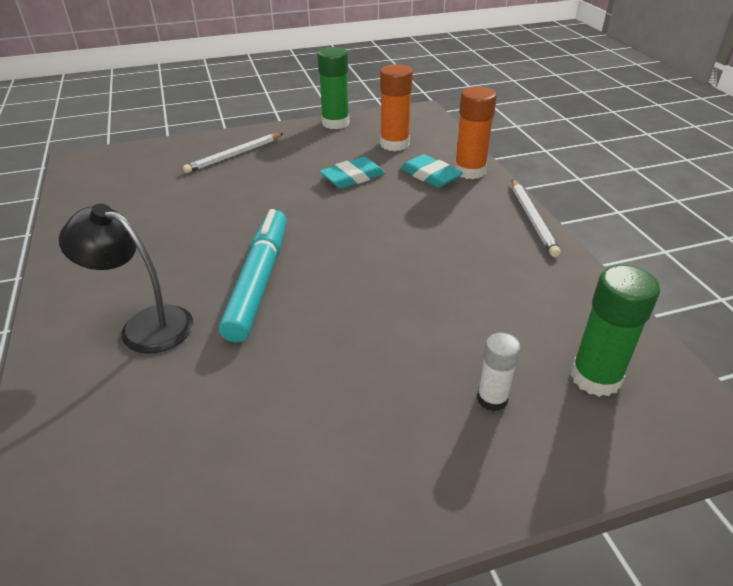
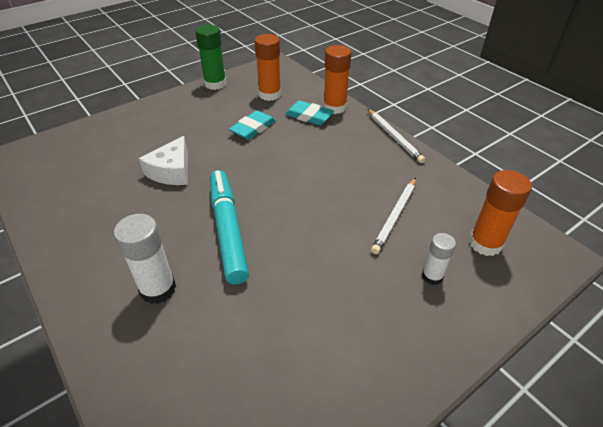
camera: 20 degrees left, 5 degrees up
black lamp [59,204,193,353] -> white glue stick [114,214,176,304]
white pencil [183,133,284,173] -> white pencil moved to [371,178,416,254]
green glue stick [571,265,660,397] -> orange glue stick [469,170,532,256]
none -> white cheese [139,136,188,185]

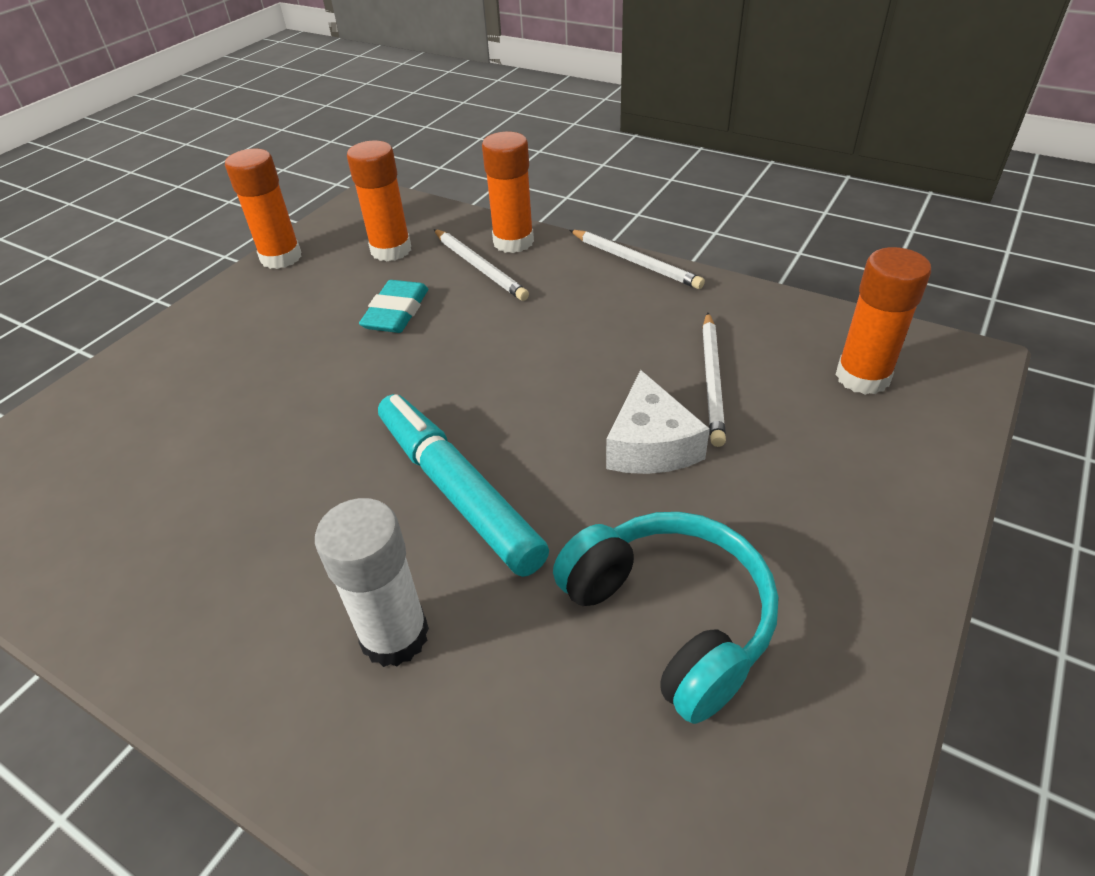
camera: 20 degrees left, 0 degrees up
white cheese [139,136,188,185] -> white cheese moved to [606,370,710,474]
green glue stick [195,25,226,90] -> orange glue stick [225,149,302,269]
turquoise eraser [285,101,334,125] -> white pencil [434,229,529,301]
white glue stick [422,233,456,285] -> none
none -> turquoise headphones [553,512,778,724]

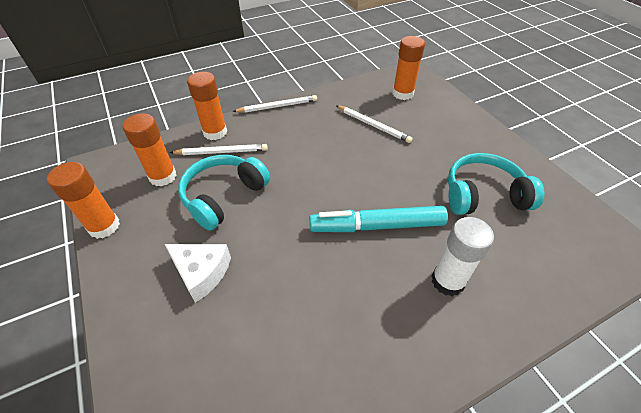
camera: 60 degrees left, 5 degrees up
turquoise eraser [359,280,428,333] -> turquoise headphones [178,155,270,231]
white cheese [606,370,710,474] -> white cheese moved to [164,244,231,303]

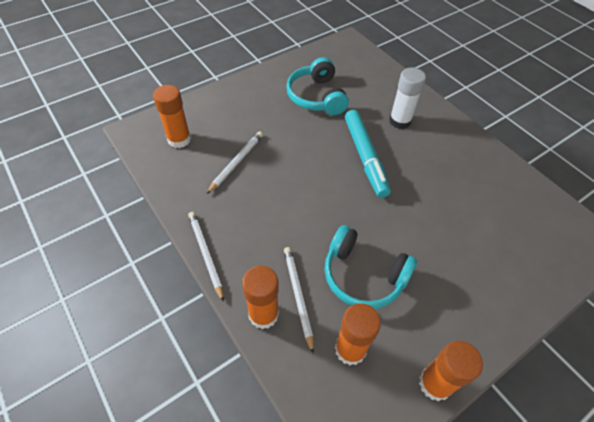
camera: 100 degrees left, 5 degrees up
white cheese [164,244,231,303] -> none

